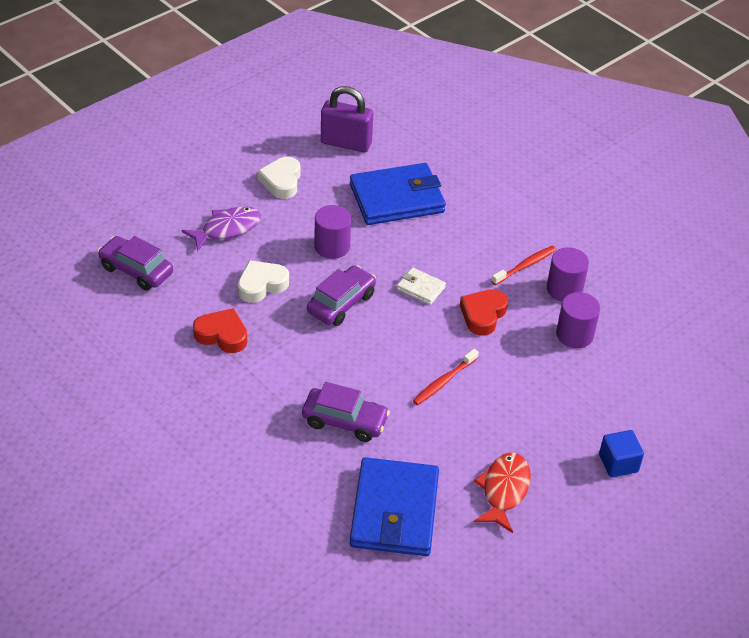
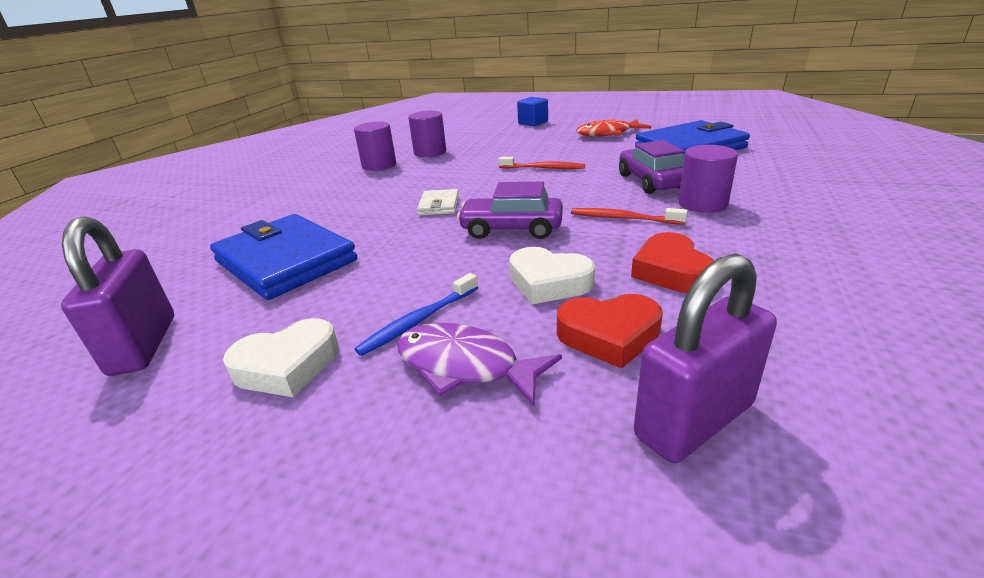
camera: 115 degrees left, 15 degrees down
purple car [97,236,173,291] -> purple padlock [634,253,777,463]
purple cylinder [314,205,351,259] -> purple cylinder moved to [678,145,738,213]
red heart [460,289,508,336] -> red heart moved to [557,294,663,369]
red toothbrush [491,246,556,285] -> red toothbrush moved to [571,208,688,225]
none -> blue toothbrush [355,273,478,356]

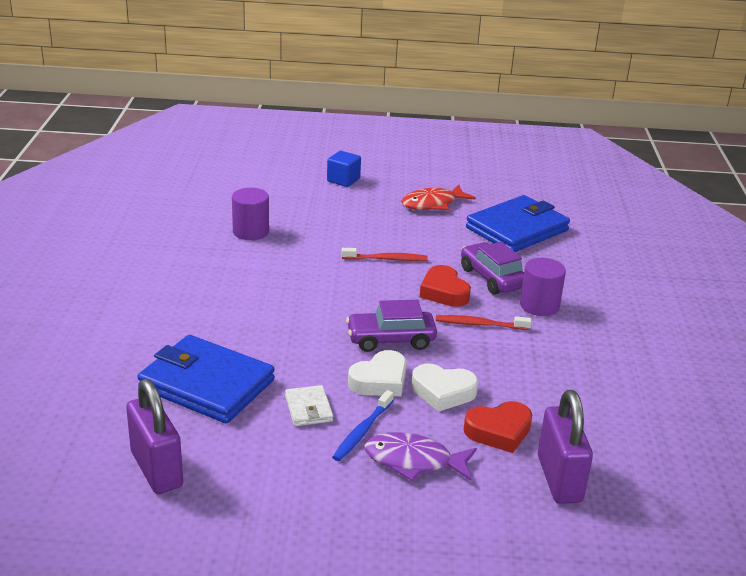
camera: 20 degrees left, 0 degrees up
white heart [223,318,339,397] -> white heart moved to [348,350,407,396]
purple cylinder [354,122,396,171] -> none
white wallet [417,189,459,215] -> white wallet moved to [285,385,333,426]
red heart [631,232,714,293] -> red heart moved to [420,265,471,307]
purple padlock [634,253,777,463] -> purple padlock turned 45 degrees counterclockwise [538,390,593,504]

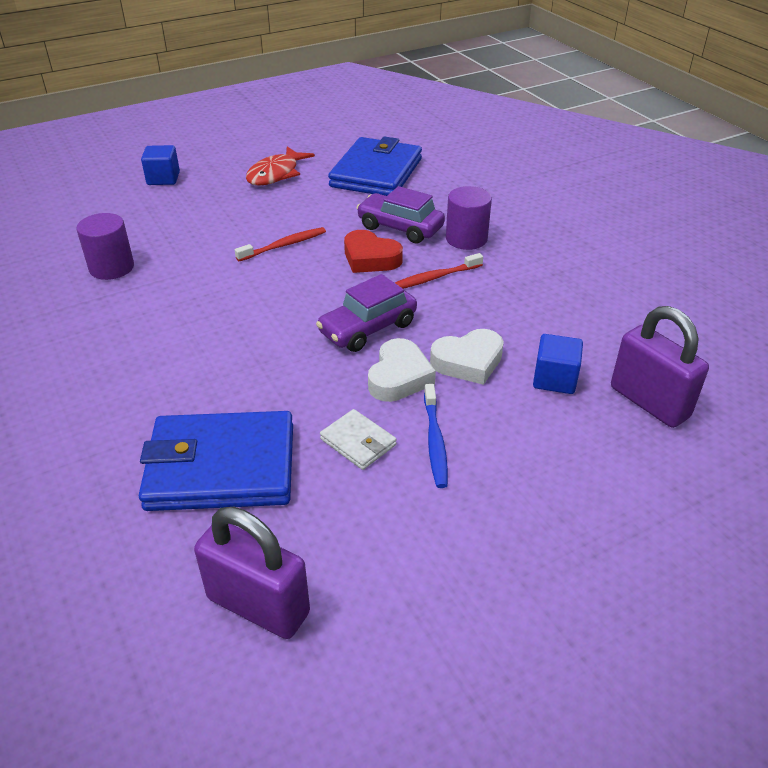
camera: 30 degrees left, 10 degrees up
purple fish [365,432,477,481] -> none
red heart [463,401,532,453] -> blue cube [533,334,583,394]

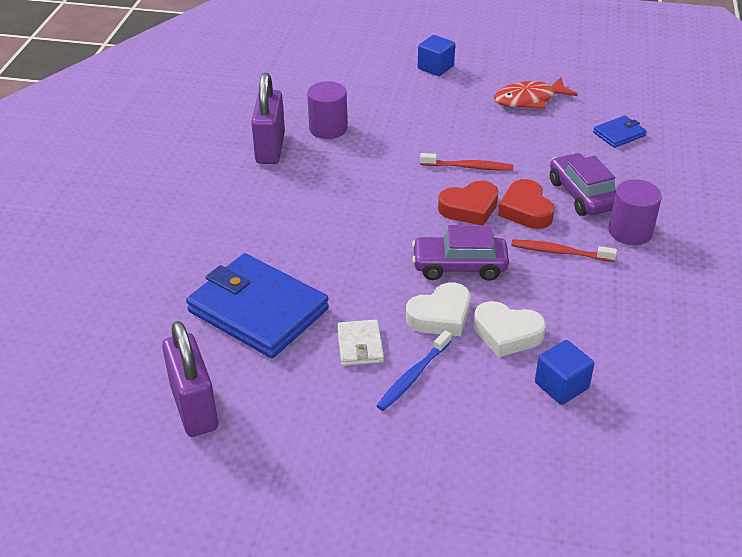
camera: 40 degrees right, 0 degrees up
blue wallet [328,136,422,196] -> blue wallet [593,115,647,148], size x0.46
purple padlock [611,306,709,428] -> purple padlock moved to [251,73,285,164]
none -> red heart [438,181,499,225]

